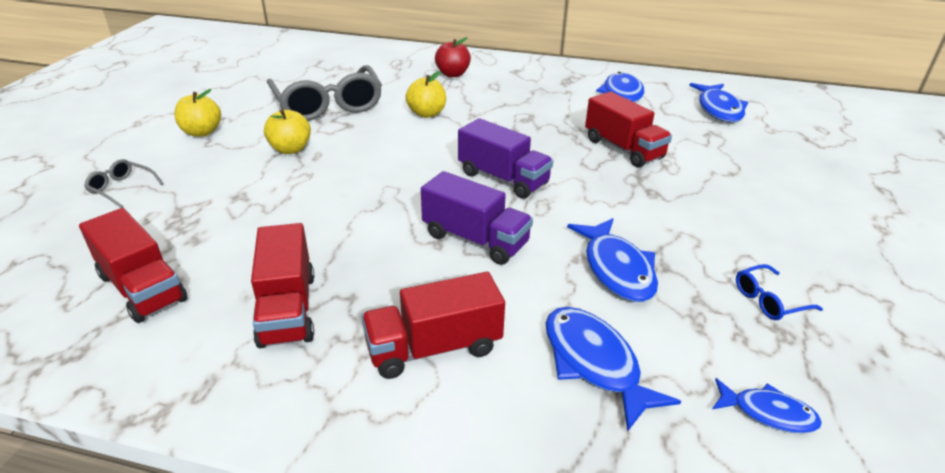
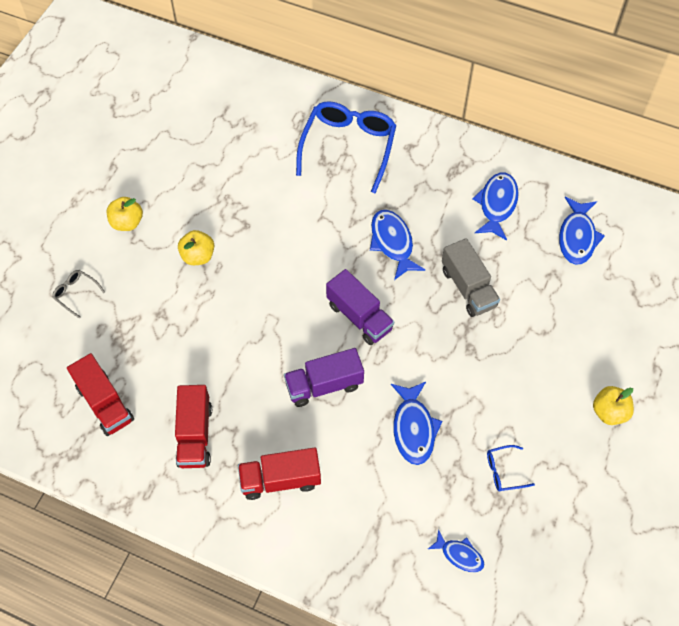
camera: 10 degrees right, 25 degrees up
grey glasses [267,65,382,121] -> none
yellow apple [406,71,446,118] -> yellow apple moved to [593,386,634,425]
purple truck [421,171,533,265] -> purple truck turned 120 degrees clockwise [284,348,364,407]
red apple [435,37,471,77] -> blue glasses [296,101,396,193]
blue fish [546,307,681,432] -> blue fish moved to [370,210,425,280]
red truck [585,91,672,167] -> grey truck [442,238,500,317]

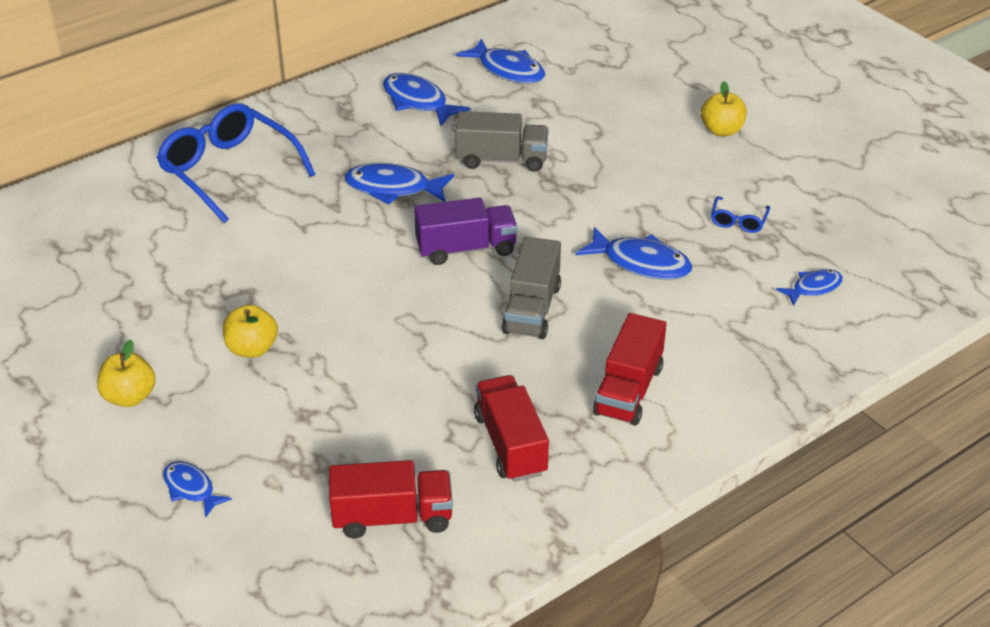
camera: 60 degrees left, 20 degrees down
grey glasses [52,270,105,318] -> blue fish [163,461,232,518]
red truck [175,385,212,468] -> red truck turned 135 degrees counterclockwise [474,375,549,482]
purple truck [284,348,364,407] -> grey truck [502,237,561,339]

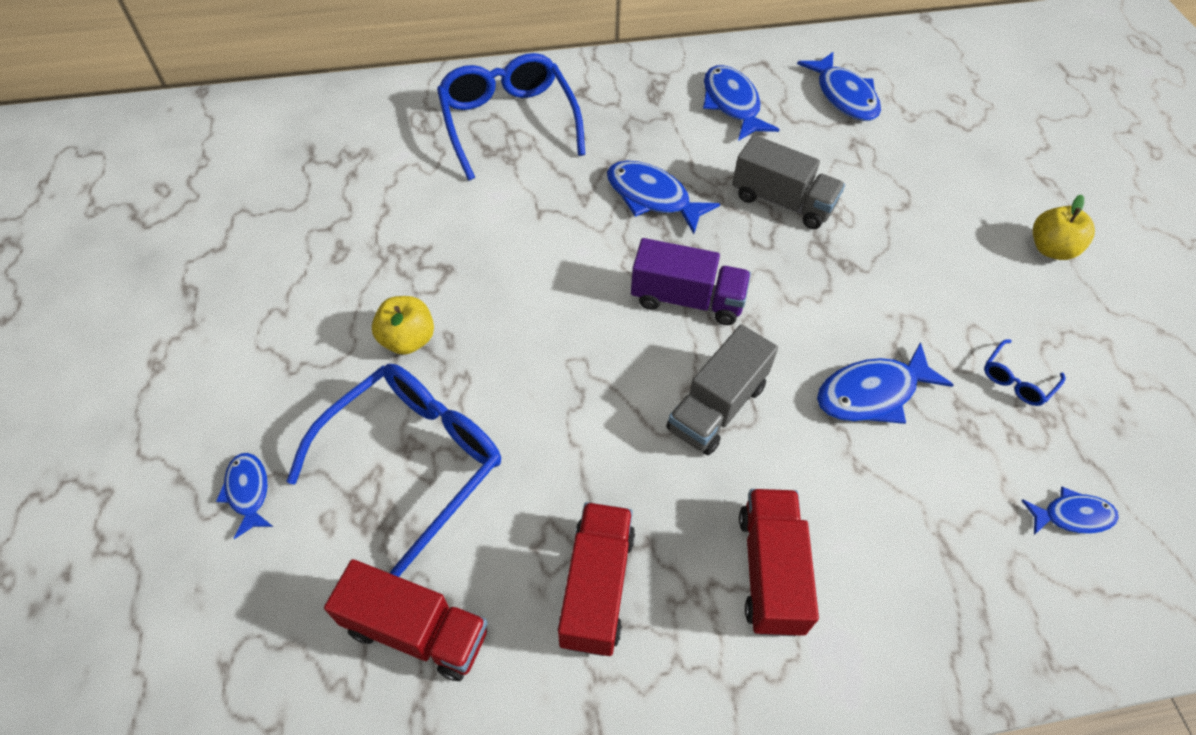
camera: 25 degrees right, 15 degrees up
yellow apple [97,340,156,407] -> none
blue fish [576,227,692,280] -> blue fish turned 105 degrees clockwise [817,342,953,424]
red truck [593,313,666,426] -> red truck turned 135 degrees clockwise [739,489,819,636]
none -> blue glasses [286,364,501,577]

